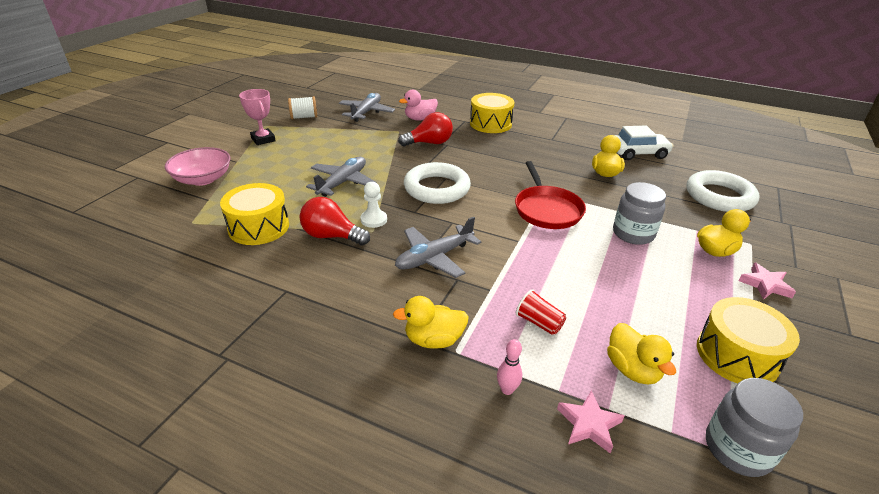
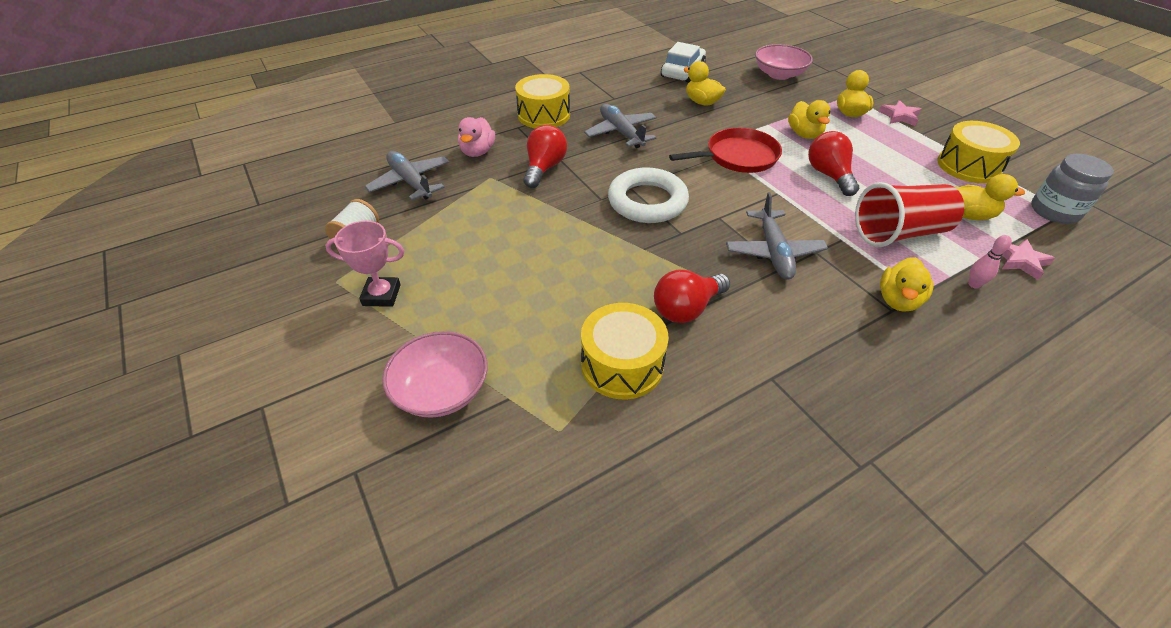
camera: 55 degrees left, 10 degrees up
grey plane [306,157,377,197] -> grey plane moved to [584,104,657,148]
white pawn [360,182,387,228] -> none
red pan [515,161,586,229] -> red pan turned 45 degrees counterclockwise [669,128,782,173]
red cup [516,289,566,335] -> red cup [855,182,964,247], size x2.11
grey jar [613,182,666,245] -> yellow duck [788,100,831,139]
white ring [687,170,760,212] -> pink bowl [755,44,813,80]
none -> red light bulb [808,131,859,196]

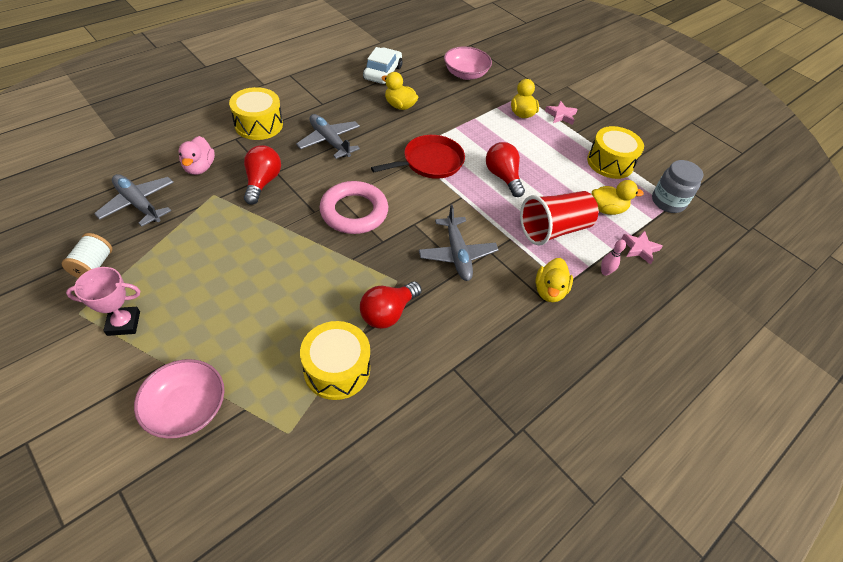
camera: 15 degrees left, 5 degrees up
white ring [608,168,689,223] -> pink ring [320,181,388,234]
yellow duck [788,100,831,139] -> none

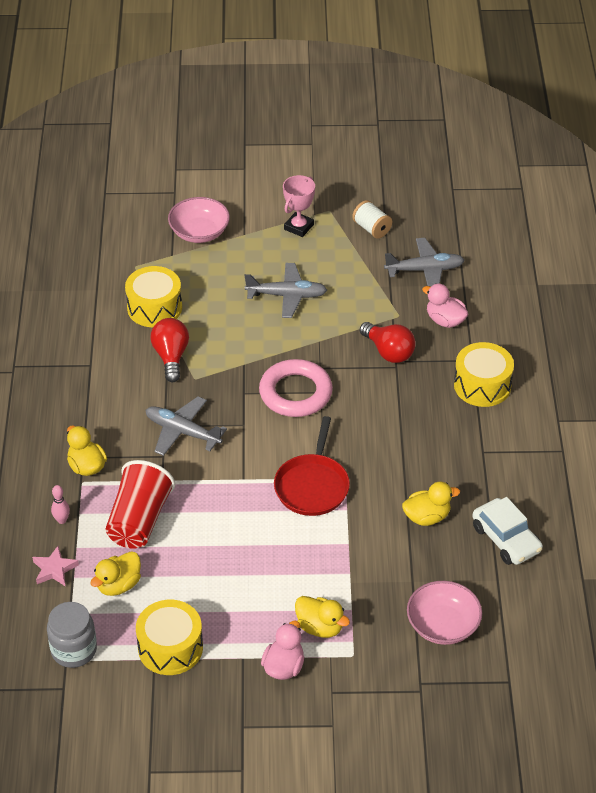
camera: 135 degrees right, 5 degrees down
grey plane [296,114,360,159] -> grey plane moved to [244,263,327,318]
red light bulb [486,142,525,197] -> none
pink star [545,101,578,125] -> pink duck [261,621,304,680]

